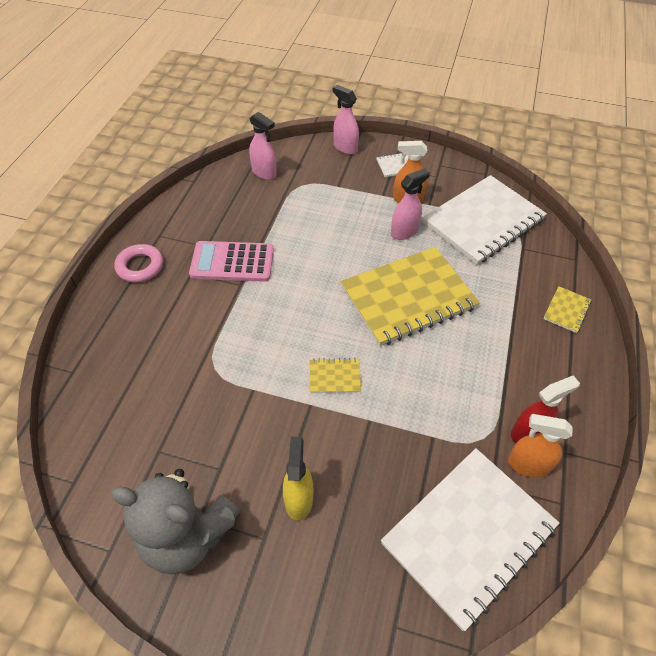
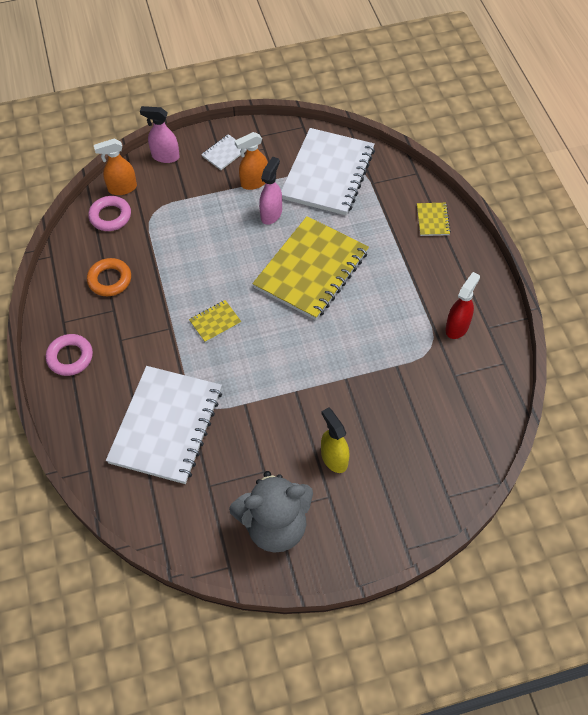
camera: 30 degrees left, 5 degrees up
pink calculator [189,241,274,282] -> none
pink spray bottle [249,112,277,180] -> pink ring [88,196,131,231]
yellow notebook [310,358,361,393] -> yellow notebook moved to [189,300,241,343]
white notebook [381,448,559,631] -> white notebook moved to [106,366,222,484]
orange spray bottle [508,414,573,478] -> orange spray bottle moved to [94,139,137,195]
none -> orange ring [87,258,131,296]

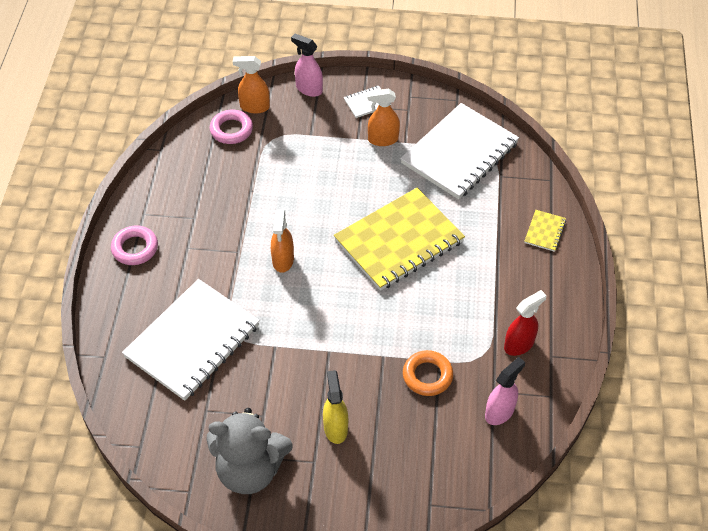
camera: 20 degrees right, 5 degrees down
orange ring [87,258,131,296] -> orange ring moved to [403,350,453,396]
yellow notebook [189,300,241,343] -> orange spray bottle [271,209,294,273]
pink spray bottle [259,157,282,225] -> pink spray bottle moved to [485,357,525,425]

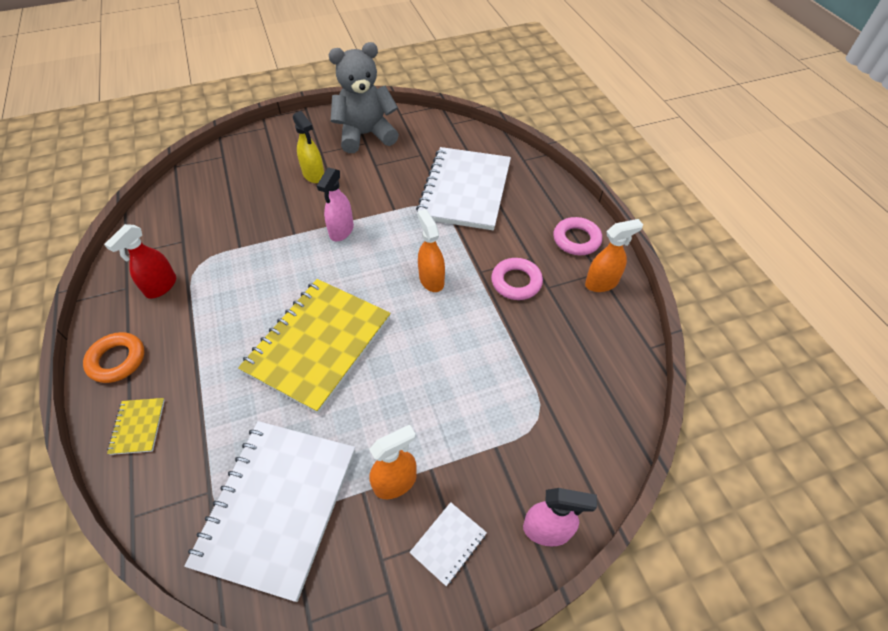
camera: 155 degrees right, 0 degrees up
pink ring [210,110,253,144] -> pink ring moved to [491,258,543,300]
orange spray bottle [233,56,270,113] -> orange spray bottle moved to [585,219,643,292]
orange ring [403,350,453,396] -> orange ring moved to [83,332,144,383]
pink spray bottle [485,357,525,425] -> pink spray bottle moved to [317,167,354,241]

